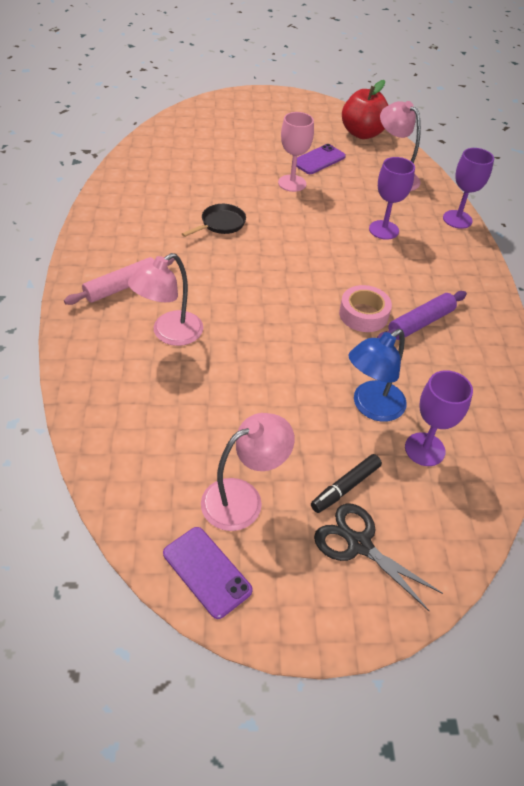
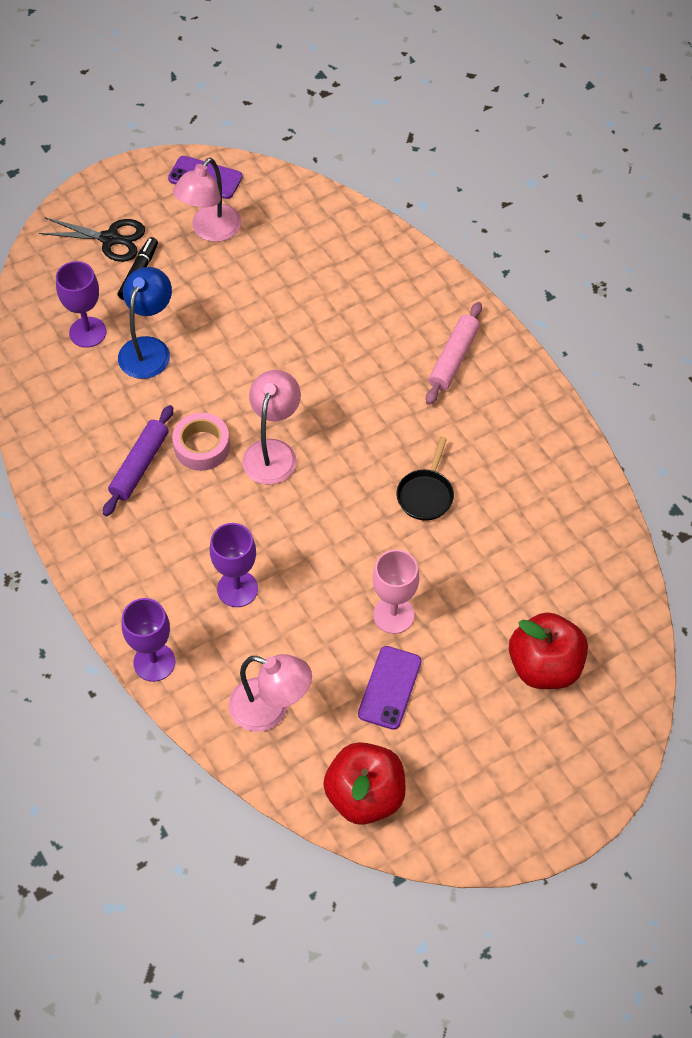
camera: 155 degrees right, 10 degrees up
pink lamp [128,253,203,346] -> pink lamp moved to [242,370,301,485]
none -> red apple [509,612,588,689]

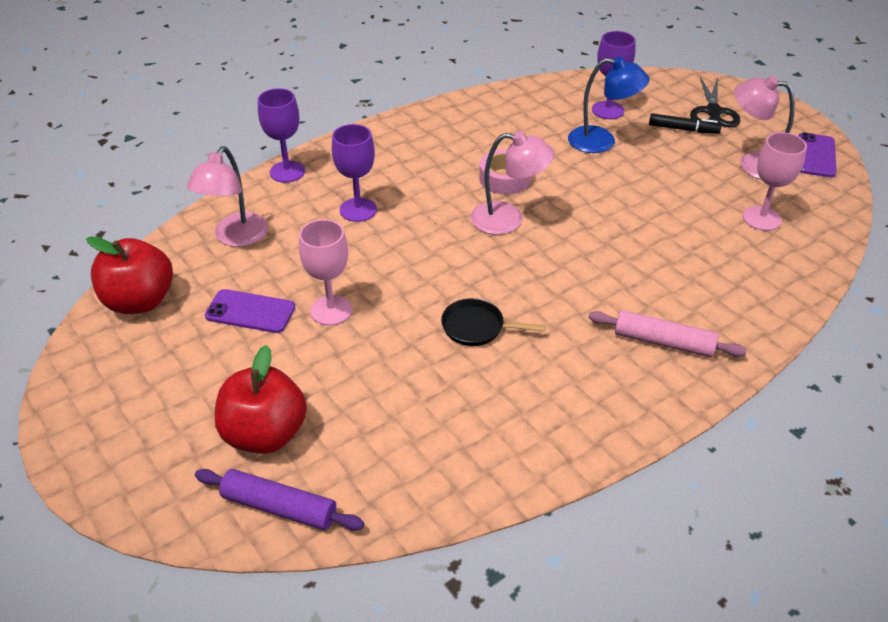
camera: 85 degrees right, 15 degrees down
purple rolling pin [103,405,173,516] -> purple rolling pin moved to [195,469,364,531]
none -> pink goblet [743,132,807,231]

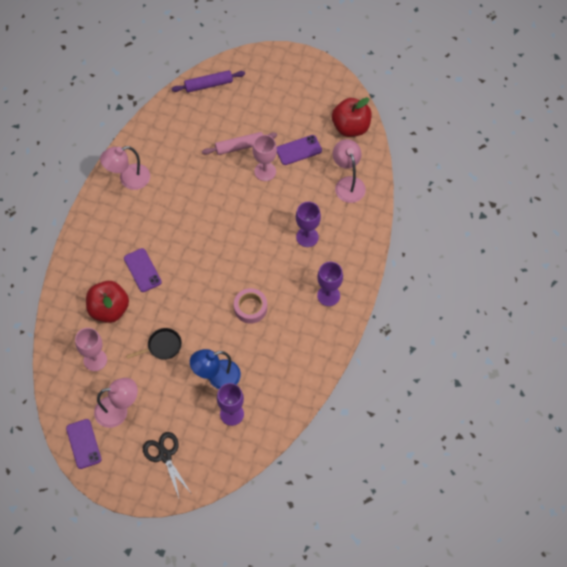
camera: 145 degrees right, 20 degrees up
red apple [215,345,307,454] -> red apple moved to [86,281,129,323]
purple goblet [258,88,305,183] -> purple goblet moved to [317,262,343,306]
black pan [441,298,546,346] -> black pan moved to [126,328,182,360]
pink lamp [471,131,555,235] -> pink lamp moved to [100,146,150,190]
pink rolling pin [589,310,747,357] -> pink rolling pin moved to [202,132,277,155]
black marker [649,113,722,134] -> none
none -> purple phone [124,248,162,292]

